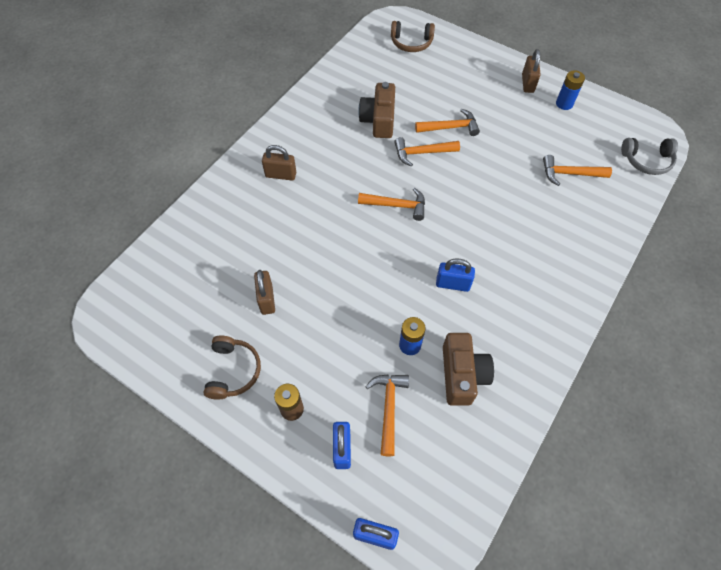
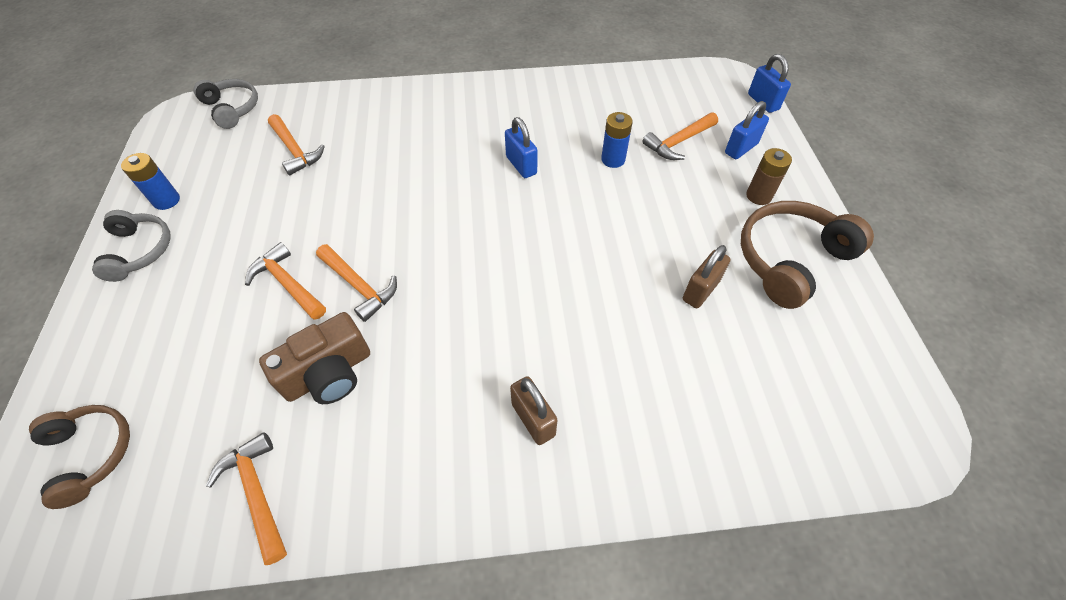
camera: 130 degrees left, 5 degrees down
brown headphones [203,335,261,400] -> brown headphones [741,201,874,309], size x1.56
orange hammer [358,188,425,221] -> orange hammer moved to [206,432,287,565]
brown camera [443,333,494,406] -> none
brown padlock [522,49,541,93] -> grey headphones [92,210,171,282]

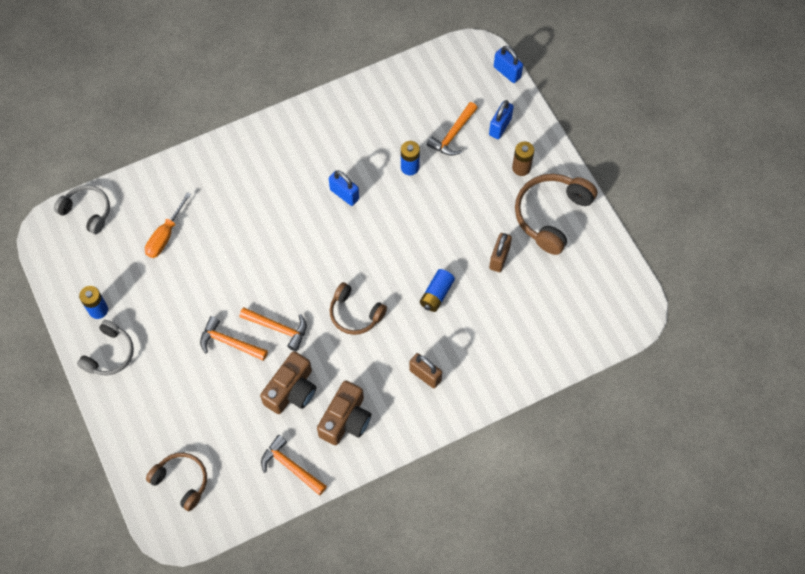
camera: 20 degrees left, 10 degrees up
grey headphones [92,210,171,282] -> grey headphones turned 60 degrees clockwise [77,320,134,376]
orange hammer [268,114,325,175] -> orange screwdriver [145,192,191,258]
none -> brown camera [317,380,371,445]
none -> brown headphones [330,282,387,335]
none -> blue battery [420,269,455,312]

